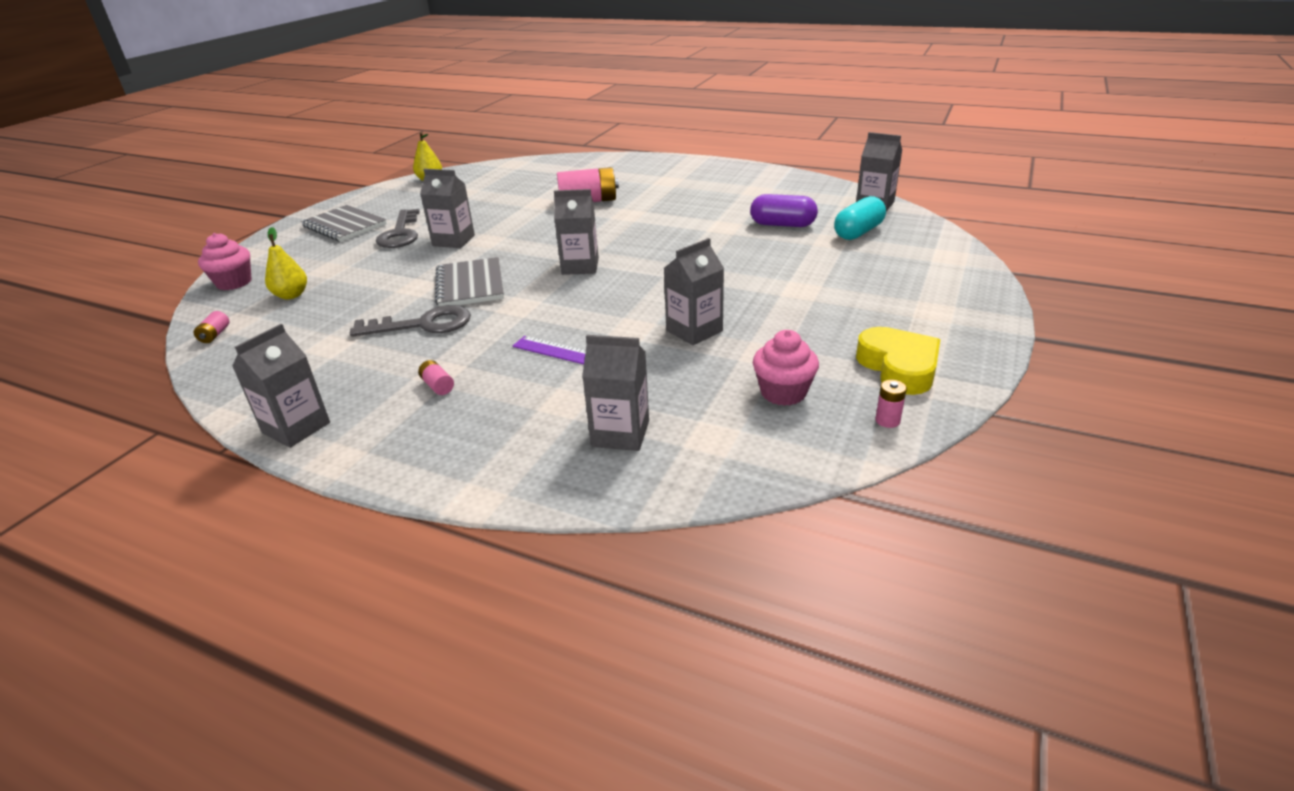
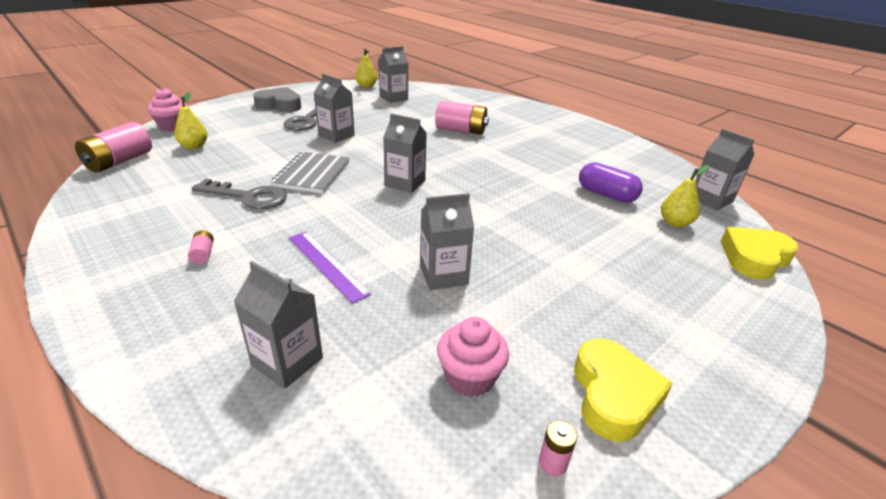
camera: 20 degrees right, 0 degrees up
pink battery [193,311,229,343] -> pink battery [75,122,152,172], size x2.25
grey carton [232,324,330,448] -> grey carton moved to [379,46,408,103]
grey notebook [301,205,387,242] -> grey heart [253,87,302,112]
turquoise capsule [834,196,886,240] -> yellow pear [661,165,710,228]
none -> yellow heart [720,227,799,280]

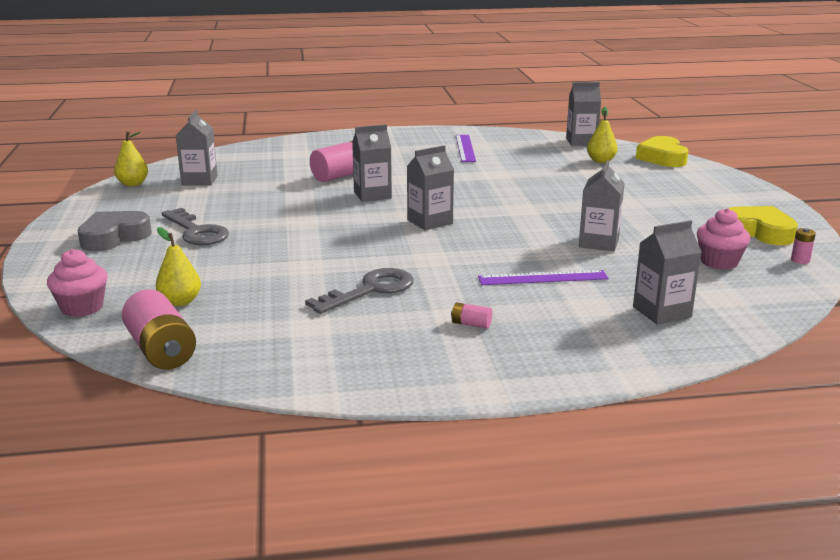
camera: 55 degrees left, 10 degrees down
grey notebook [271,152,349,193] -> none
grey carton [314,74,355,143] -> grey carton moved to [352,124,392,202]
purple capsule [579,162,643,203] -> none
none -> purple ruler [456,135,476,162]

